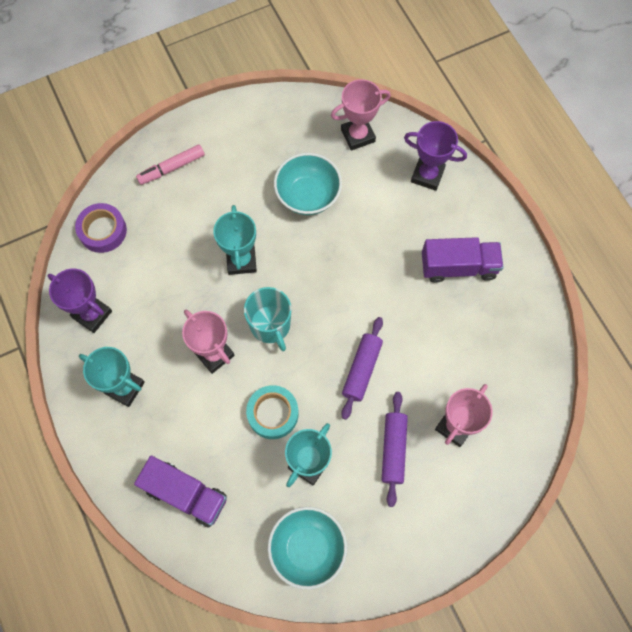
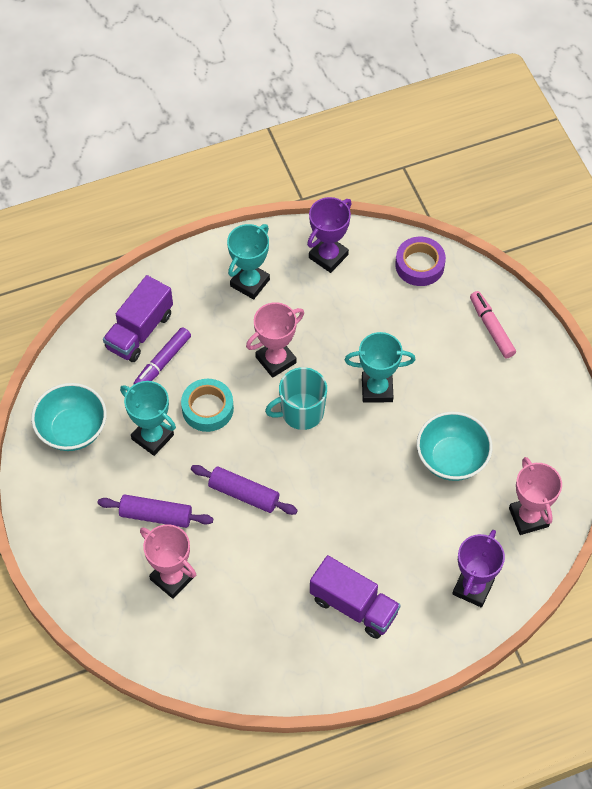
camera: 95 degrees right, 10 degrees down
purple truck [422,237,504,283] -> purple truck turned 60 degrees counterclockwise [310,555,401,639]
none -> purple marker [134,327,191,384]

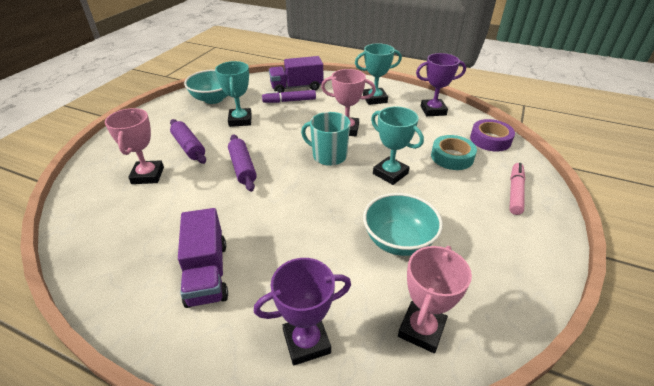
camera: 45 degrees right, 20 degrees down
turquoise tape [181,379,234,432] -> turquoise tape moved to [431,135,477,170]

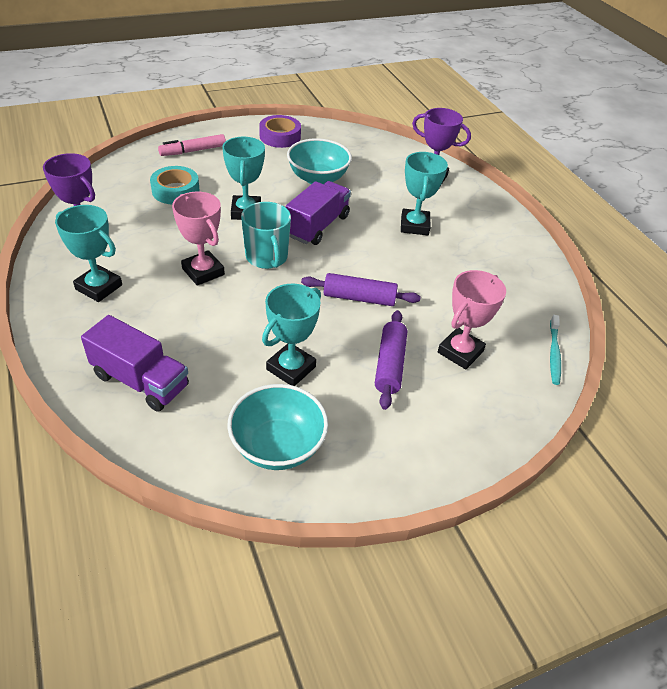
camera: 140 degrees left, 5 degrees up
purple truck [178,208,228,308] -> purple truck moved to [285,181,351,245]
purple rolling pin [228,134,257,192] -> purple rolling pin turned 75 degrees clockwise [301,273,421,306]
purple marker [262,90,316,103] -> none
pink trophy [398,246,472,353] -> none
purple tape [470,119,515,151] -> purple tape moved to [259,115,301,148]
none -> turquoise trophy [401,152,448,235]
none -> turquoise toothbrush [550,315,561,385]

